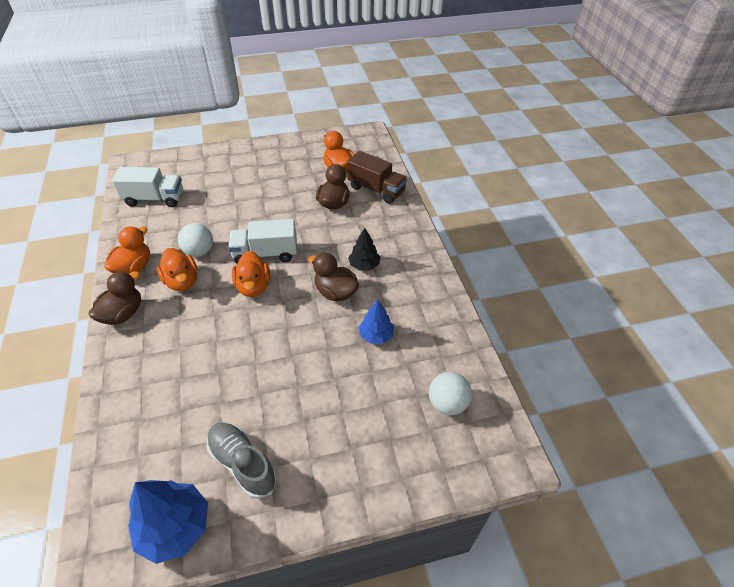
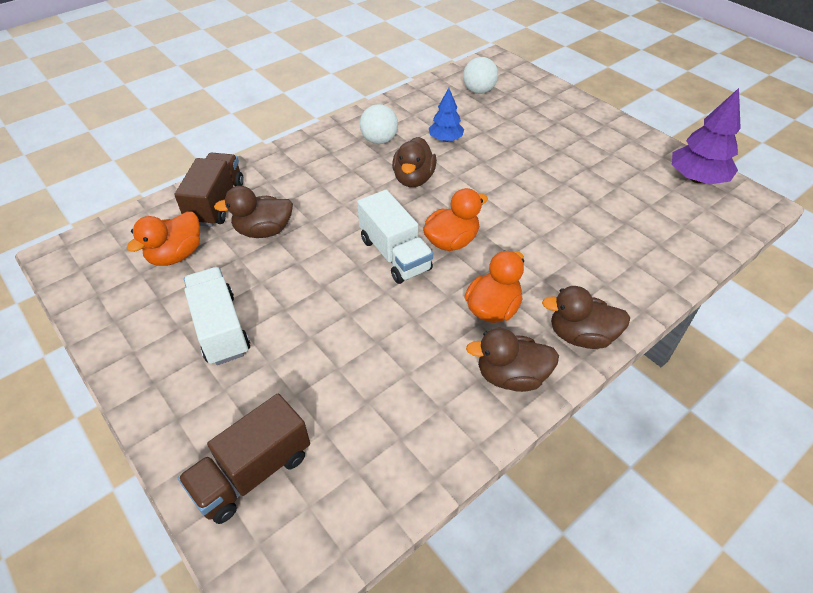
camera: 115 degrees left, 0 degrees up
orange duck [104,226,150,274] -> brown duck [466,328,559,392]
white truck [112,167,183,207] -> white truck moved to [184,267,250,365]
blue tree [128,480,208,564] -> purple tree [672,88,741,184]
white ball [178,223,213,257] -> white ball moved to [360,104,398,144]
grey shoe [207,423,277,499] -> none
black tree [348,228,380,270] -> none
none -> brown truck [178,393,310,524]

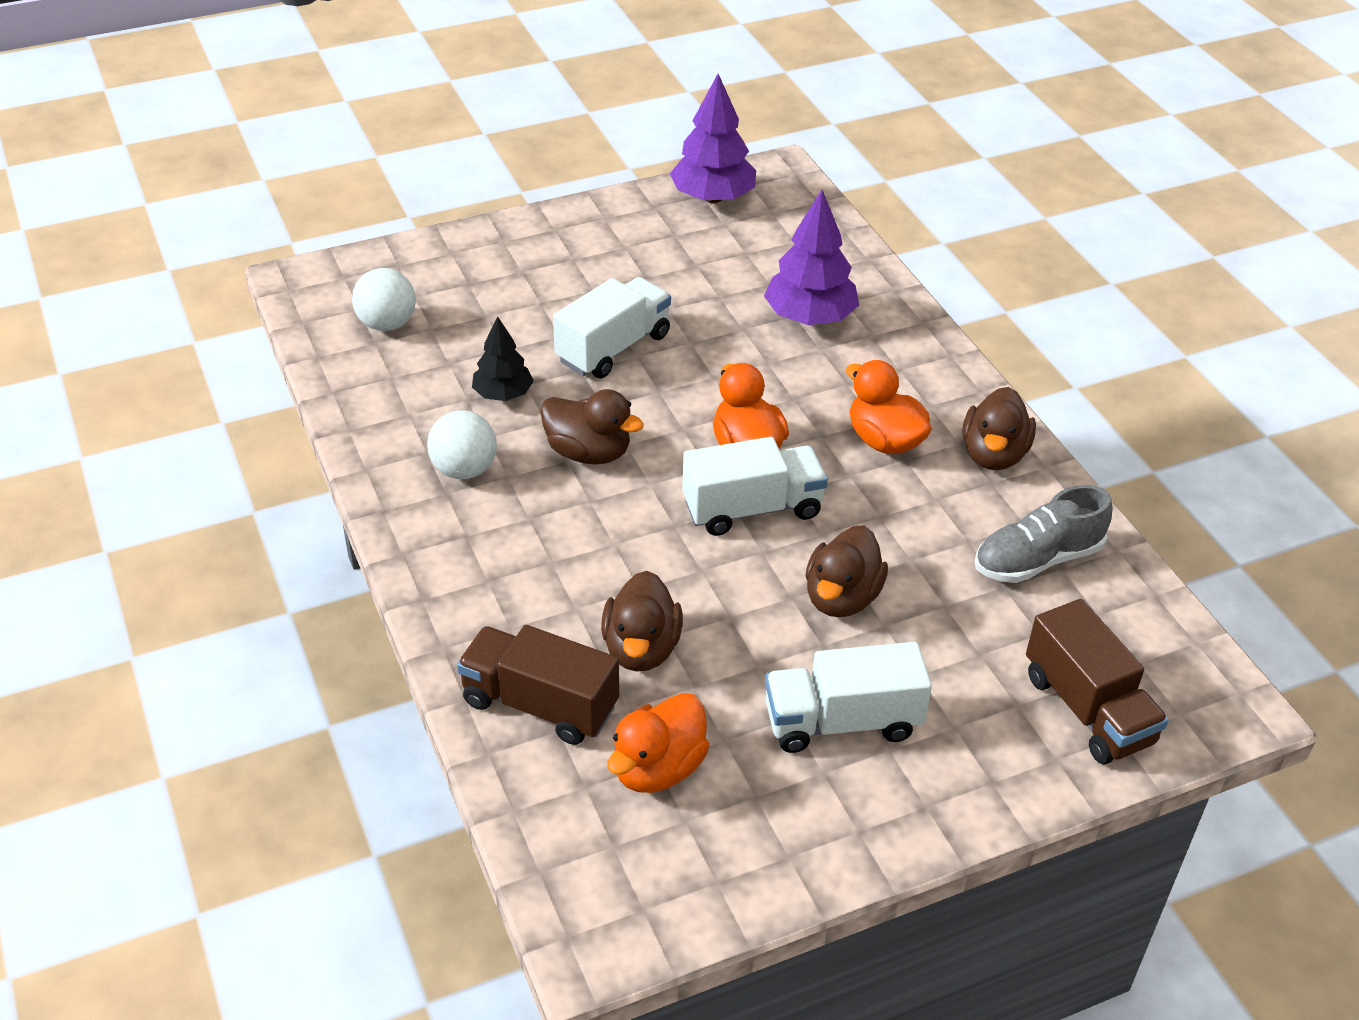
camera: 75 degrees left, 5 degrees down
orange duck [127,211,200,266] -> orange duck turned 75 degrees clockwise [607,693,710,793]
blue tree [429,88,464,142] -> black tree [472,316,534,401]
brown duck [542,286,630,349] -> brown duck moved to [805,525,888,618]
none -> white truck [553,277,671,378]
none -> purple tree [764,190,859,325]
none -> grey shoe [975,485,1112,583]

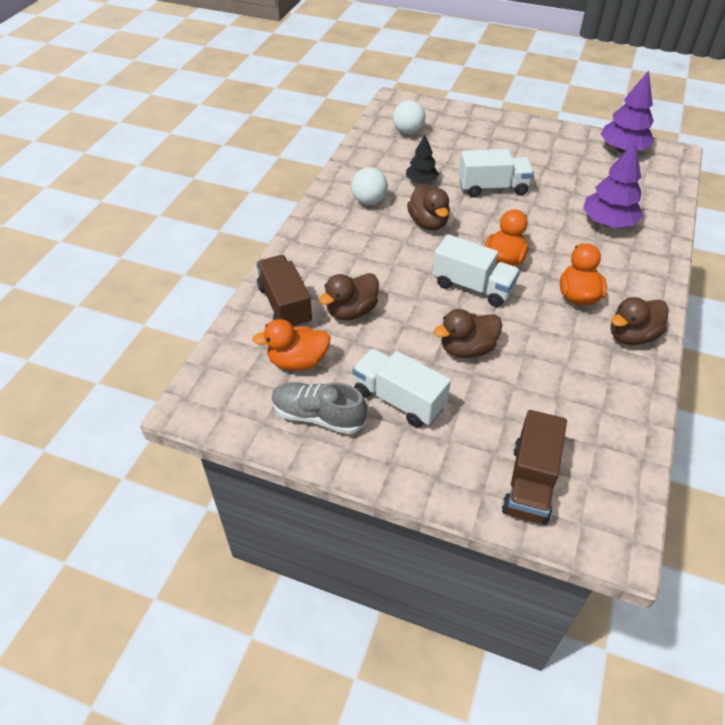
camera: 45 degrees right, 5 degrees up
grey shoe [975,485,1112,583] -> grey shoe moved to [272,382,367,434]

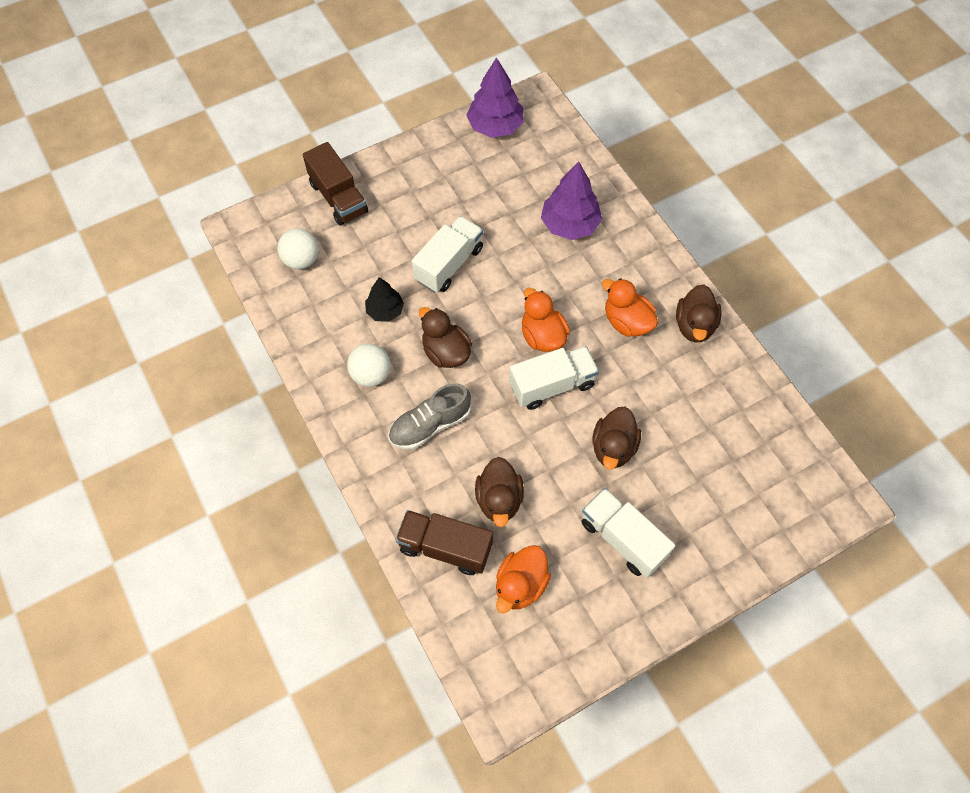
camera: 50 degrees left, 15 degrees up
grey shoe [272,382,367,434] -> grey shoe moved to [388,383,471,450]
white truck [353,348,451,427] -> white truck turned 60 degrees clockwise [581,488,675,578]
brown duck [407,185,450,230] -> brown duck turned 150 degrees counterclockwise [419,307,472,368]
brown truck [502,410,567,525] -> brown truck moved to [303,142,368,226]

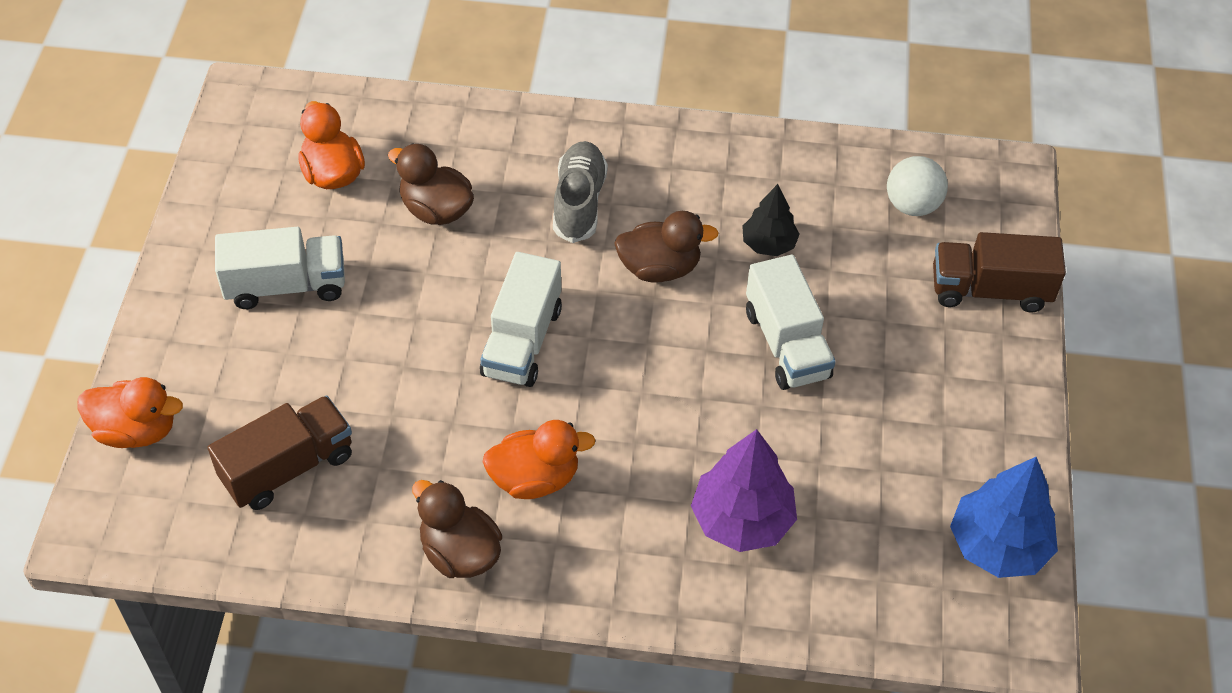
camera: 125 degrees right, 10 degrees down
white ball [347,344,391,387] -> none
brown truck [395,510,493,575] -> brown truck moved to [207,395,352,510]
purple tree [466,57,524,138] -> blue tree [950,457,1058,578]
orange duck [522,288,570,352] -> orange duck moved to [77,377,183,448]
brown duck [592,407,641,470] -> none

